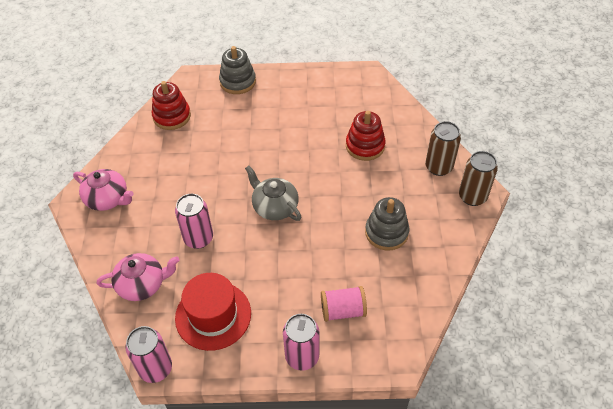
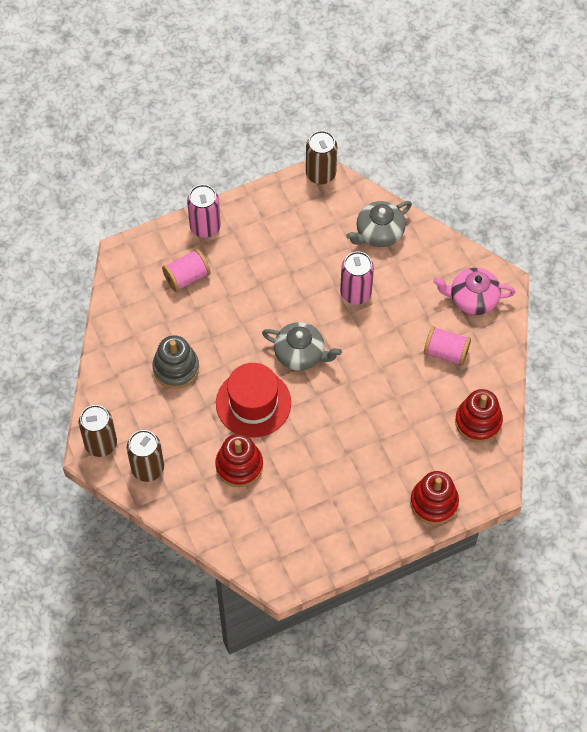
camera: 155 degrees right, 10 degrees up
pink teapot [97,253,179,301] -> grey teapot [346,201,412,247]
pink can [125,326,172,383] -> brown can [306,131,337,184]
red hat [175,273,251,351] -> red hat moved to [216,363,291,438]
grey stacking toy [219,46,256,94] -> red stacking toy [410,471,459,525]
none -> pink spool [424,326,471,366]

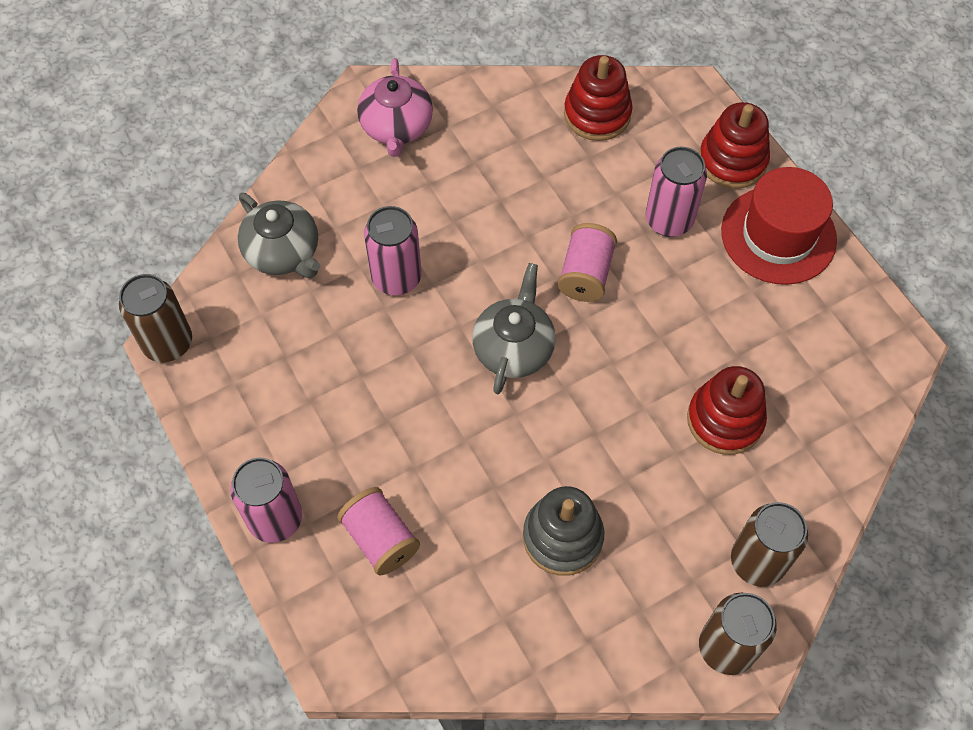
camera: 95 degrees left, 0 degrees up
red hat [216,363,291,438] -> red hat moved to [721,167,837,285]
pink spool [424,326,471,366] -> pink spool moved to [558,223,617,302]
none -> pink can [646,147,707,237]

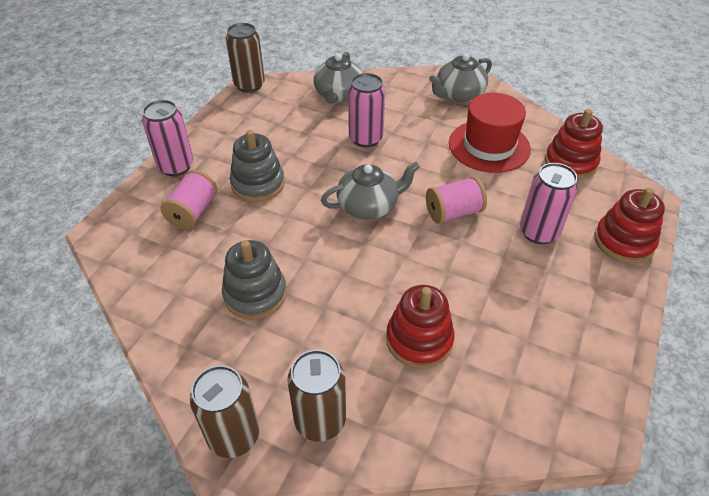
camera: 55 degrees right, 15 degrees down
pink teapot [357,58,433,157] -> grey teapot [429,53,492,102]
red hat [721,167,837,285] -> red hat moved to [449,93,531,173]
none -> grey stacking toy [230,130,285,202]

